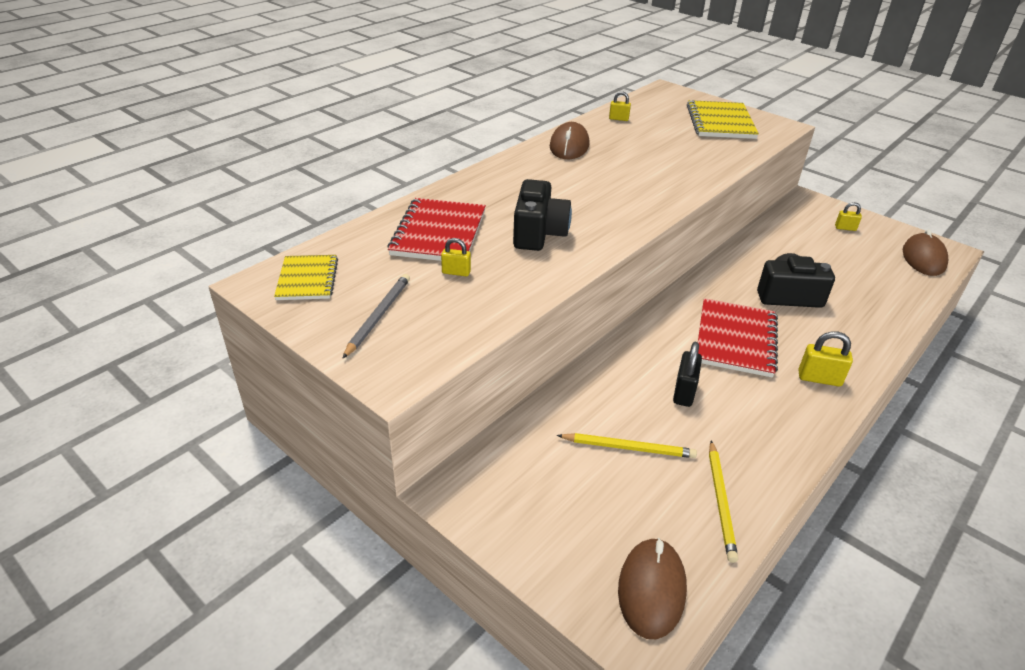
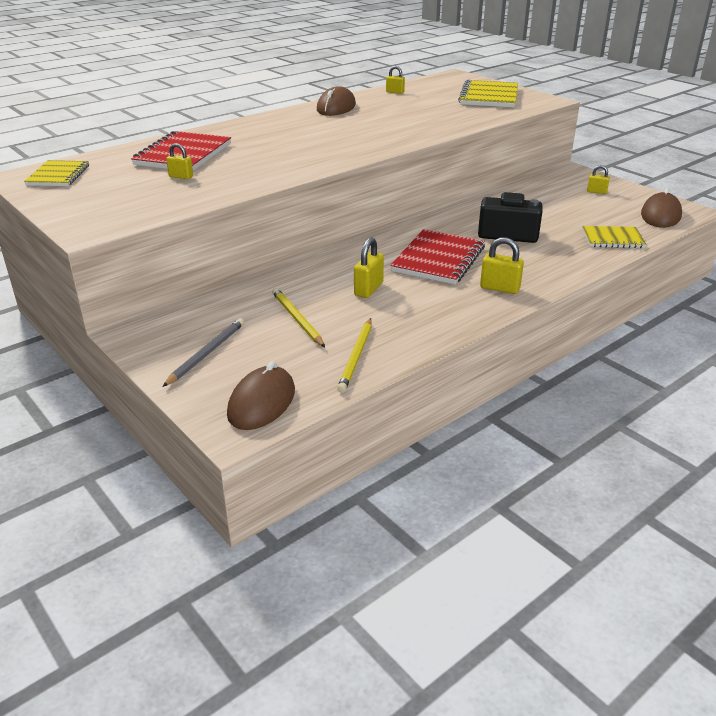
camera: 10 degrees right, 5 degrees down
grey pencil [342,274,410,359] -> grey pencil moved to [162,318,244,387]
black camera [513,179,572,251] -> none
yellow pencil [557,433,697,458] -> yellow pencil turned 135 degrees counterclockwise [272,288,325,347]
black padlock [673,342,702,407] -> yellow padlock [354,237,384,298]
none -> yellow notebook [582,226,646,248]

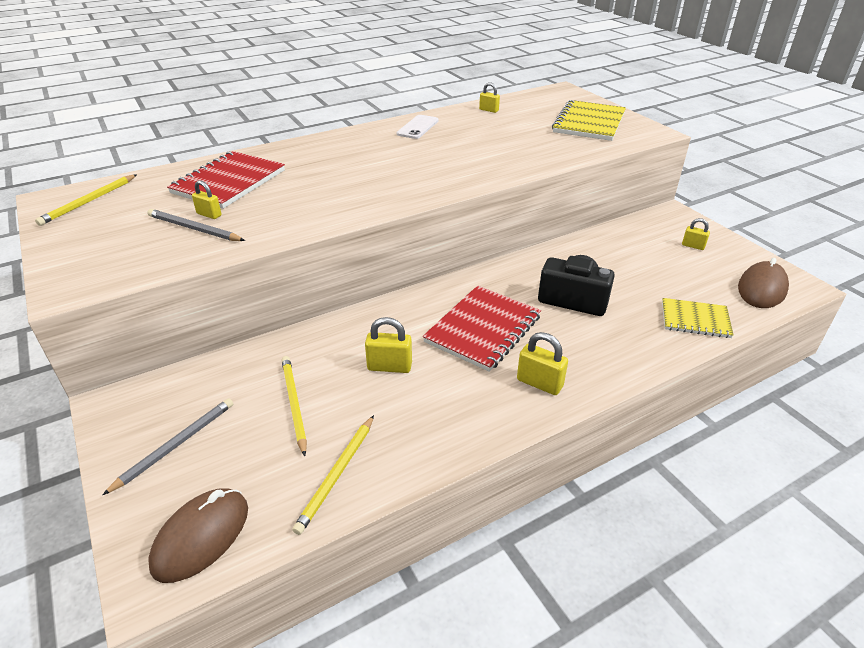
camera: 10 degrees right, 5 degrees up
yellow notebook [24,160,89,186] -> yellow pencil [35,174,137,226]
brown mouse [317,86,356,116] -> white phone [397,115,439,139]
yellow padlock [354,237,384,298] -> yellow padlock turned 60 degrees clockwise [365,317,412,373]
none -> grey pencil [147,209,245,241]

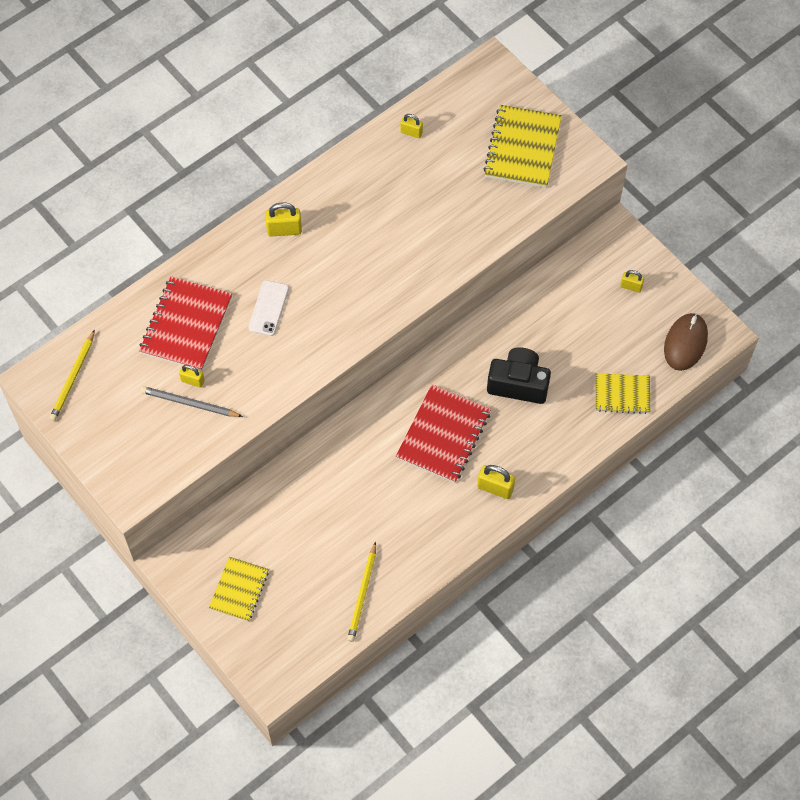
camera: 10 degrees left, 25 degrees up
grey pencil [103,398,233,495] -> yellow notebook [209,557,269,621]
brown mouse [148,488,248,583] -> none
yellow pencil [281,356,307,456] -> none
yellow padlock [365,317,412,373] -> yellow padlock moved to [265,202,302,237]
white phone [397,115,439,139] -> white phone moved to [248,280,289,336]

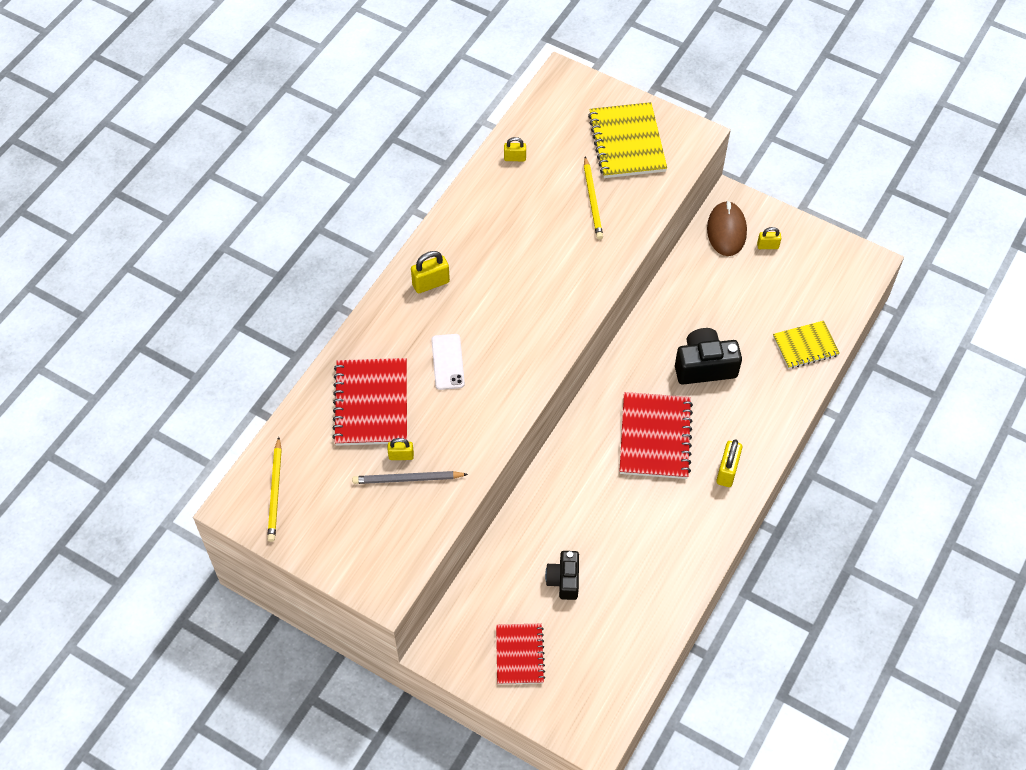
camera: 20 degrees left, 5 degrees down
yellow notebook [209,557,269,621] -> red notebook [496,624,545,684]
yellow pencil [347,542,376,642] -> yellow pencil moved to [584,156,603,240]
yellow padlock [477,465,515,499] -> yellow padlock turned 75 degrees counterclockwise [716,439,743,487]
brown mouse [664,313,708,371] -> brown mouse moved to [707,201,747,256]
none -> black camera [545,551,579,600]

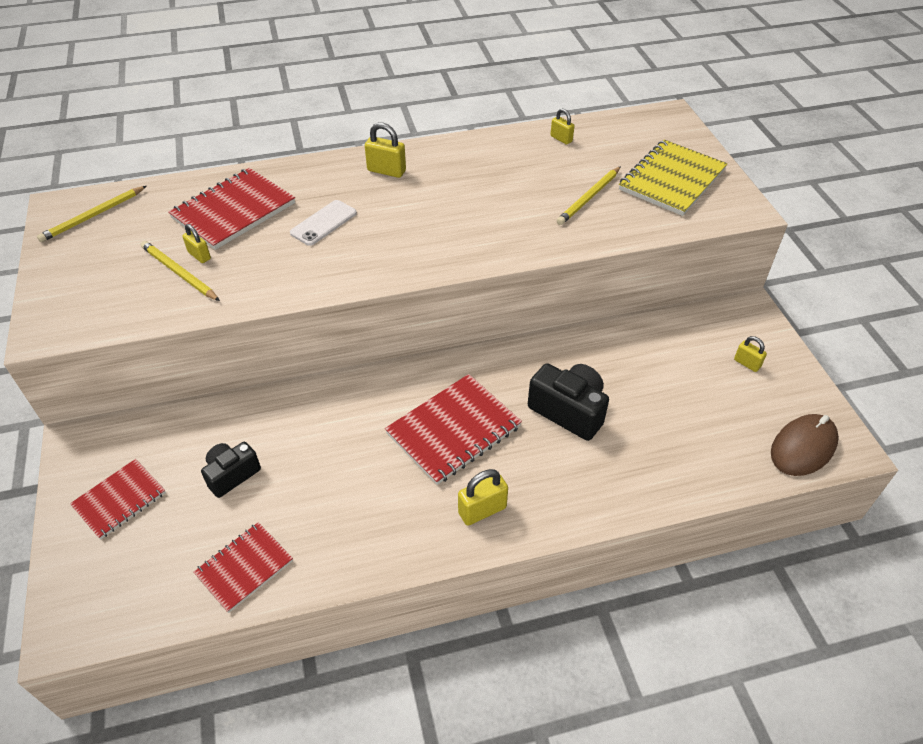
camera: 45 degrees right, 10 degrees down
grey pencil [352,471,468,484] -> yellow pencil [141,241,220,301]
brown mouse [707,201,747,256] -> brown mouse moved to [771,414,839,476]
yellow notebook [773,321,840,369] -> none
none -> red notebook [194,522,293,613]

